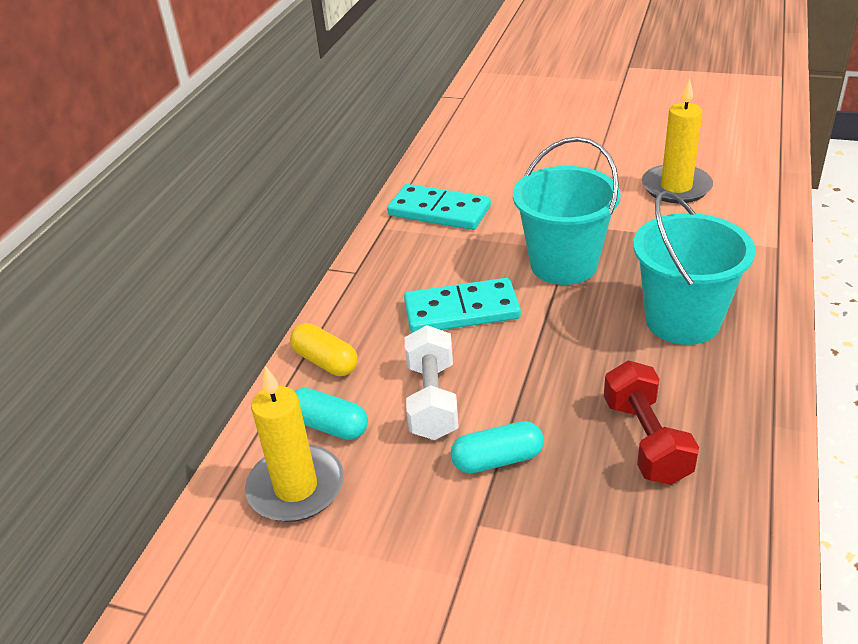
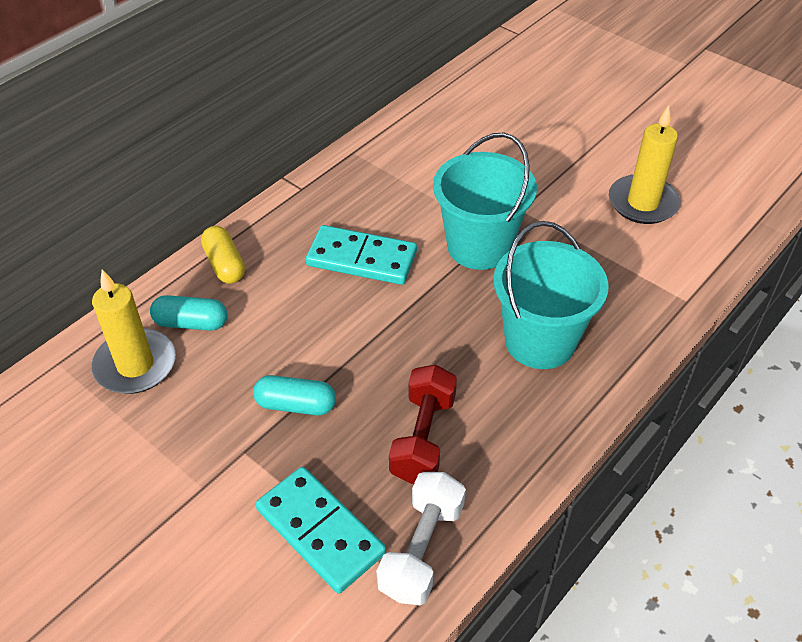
camera: 20 degrees right, 10 degrees up
turquoise capsule [294,388,368,440] -> turquoise capsule turned 45 degrees counterclockwise [150,295,228,331]
turquoise domino [387,184,491,230] -> turquoise domino moved to [255,467,386,594]
white dumbbell [405,325,459,440] -> white dumbbell moved to [376,472,466,606]

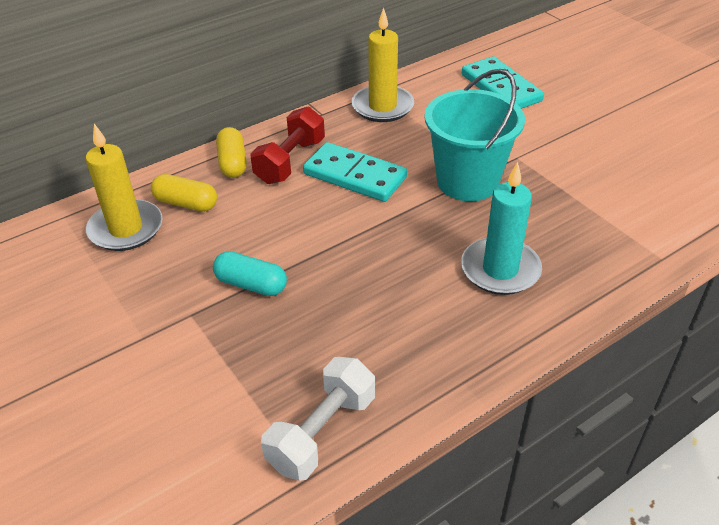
camera: 15 degrees right, 5 degrees down
turquoise capsule [150,295,228,331] -> yellow capsule [151,174,217,212]
turquoise domino [255,467,386,594] -> turquoise domino moved to [462,56,544,109]
red dumbbell [389,364,457,484] -> red dumbbell moved to [250,107,325,184]
turquoise bucket [493,221,609,369] -> turquoise candle [461,162,542,295]
yellow candle [609,105,681,224] -> yellow candle moved to [351,7,414,122]

